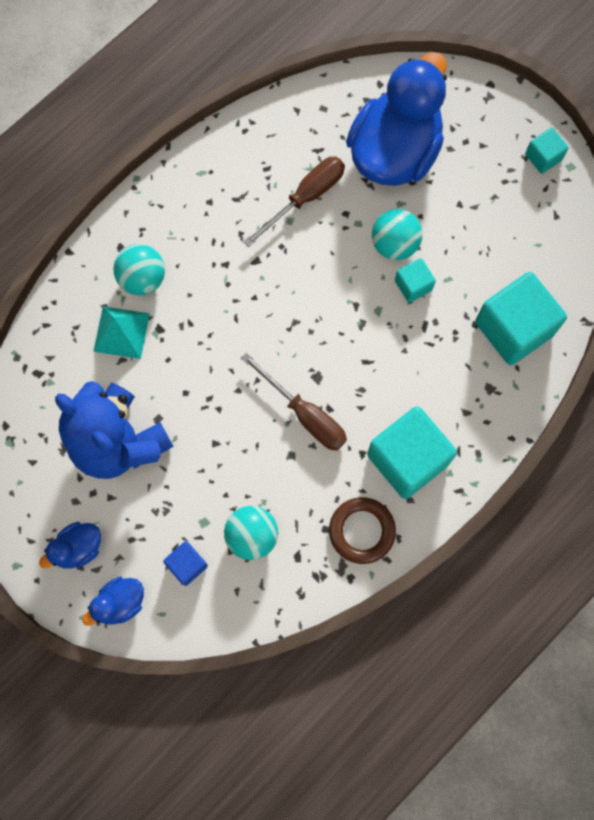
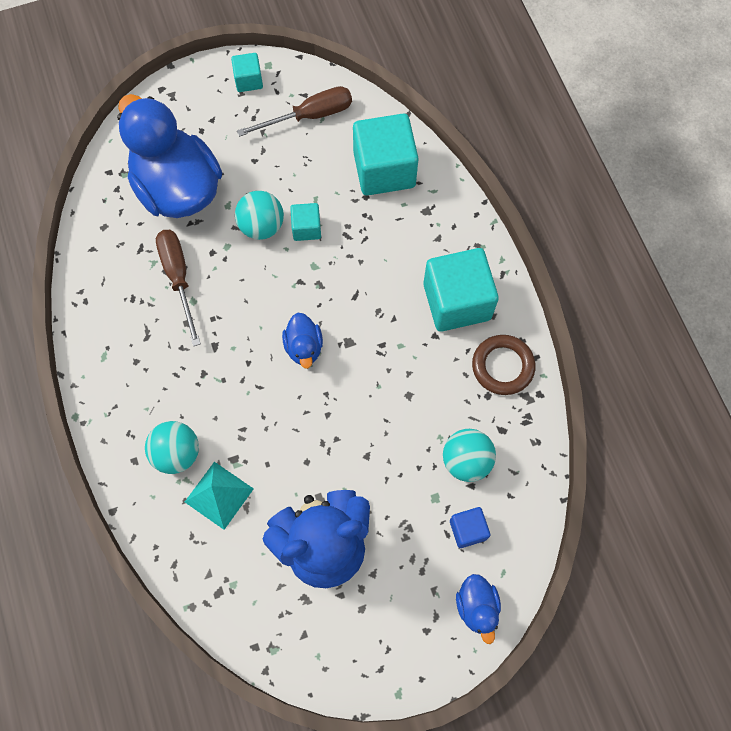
camera: 65 degrees left, 5 degrees down
blue duck [39,522,101,569] -> blue duck moved to [282,313,323,369]
brown screwdriver [241,353,347,451] -> brown screwdriver moved to [237,86,352,137]

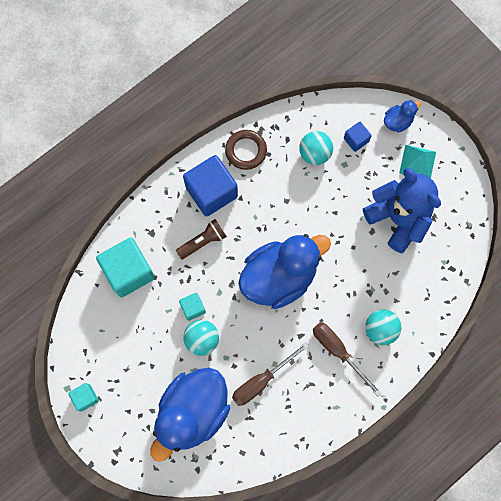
camera: 110 degrees left, 5 degrees up
turquoise pyramid [185,462,254,530] -> turquoise pyramid moved to [399,145,436,178]
brown screwdriver [237,86,352,137] -> brown screwdriver moved to [313,322,382,396]
blue duck [282,313,323,369] -> blue duck [238,234,331,309], size x2.28
turquoise cube [423,248,499,332] -> blue cube [183,155,238,216]
none -> brown flashlight [176,219,227,259]

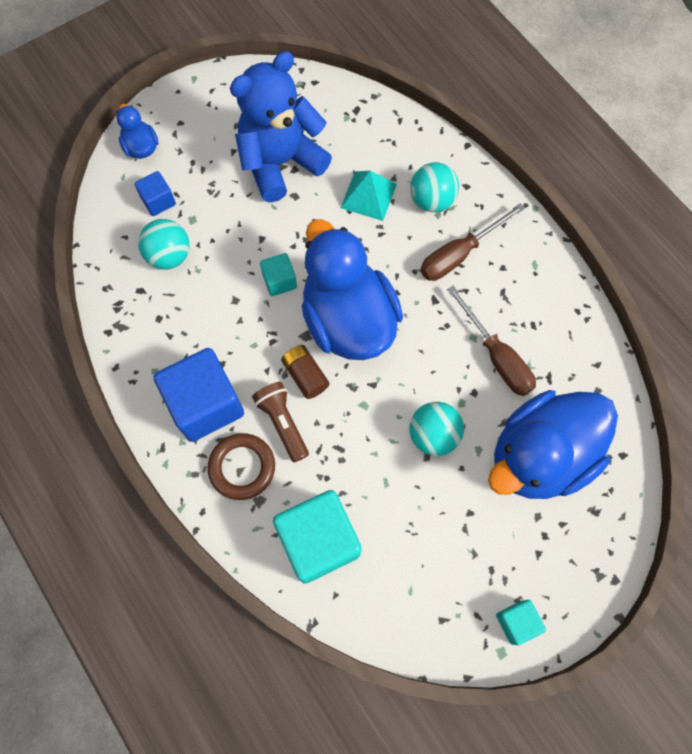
camera: 85 degrees left, 5 degrees down
blue duck [151,367,230,462] -> blue duck turned 105 degrees clockwise [488,390,618,499]
turquoise cube [179,293,206,321] -> turquoise cube moved to [260,253,297,296]
brown ring [225,130,267,170] -> brown ring moved to [207,433,275,500]
turquoise pyramid [399,145,436,178] -> turquoise pyramid moved to [341,171,397,221]
none -> brown battery [281,345,330,399]

